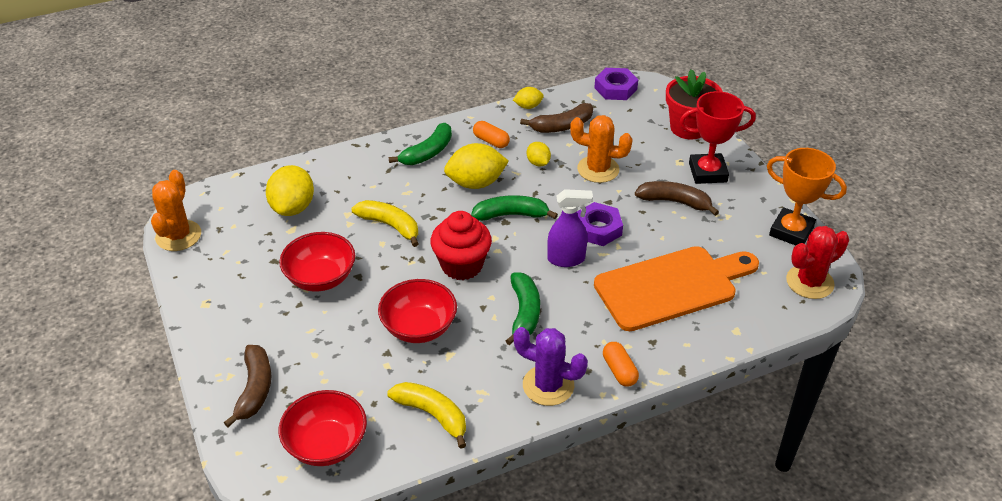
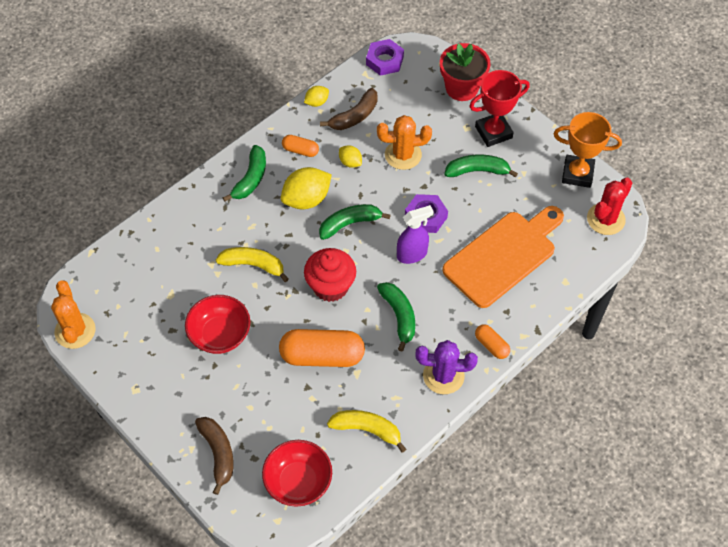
camera: 20 degrees left, 15 degrees up
yellow lemon [266,165,314,216] -> none
red bowl [378,279,457,343] -> orange capsule [279,329,365,367]
brown banana [635,181,719,216] -> green banana [444,155,518,178]

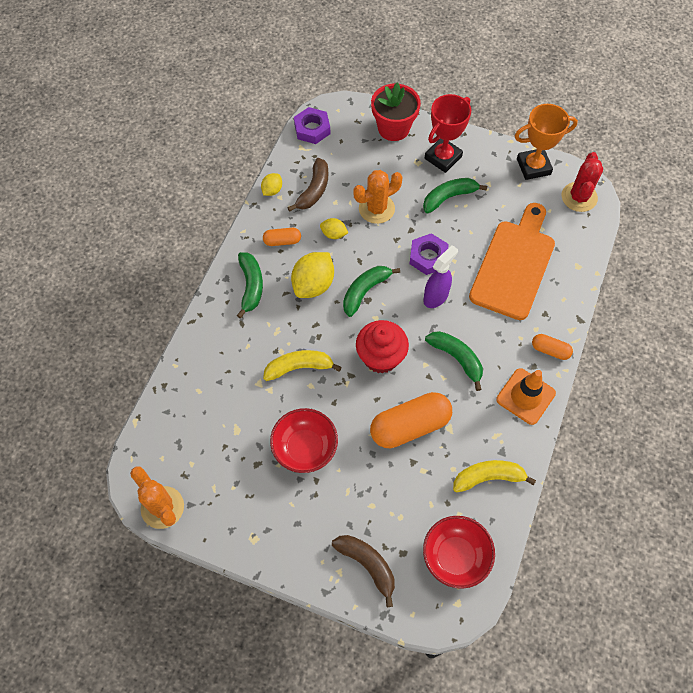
camera: 25 degrees left, 5 degrees up
purple cactus [415,340,478,394] -> orange traffic cone [496,368,556,425]

